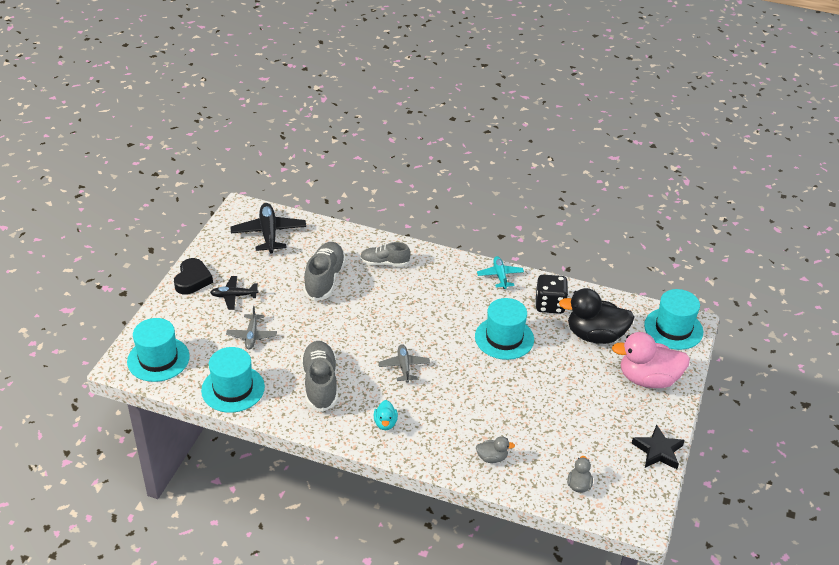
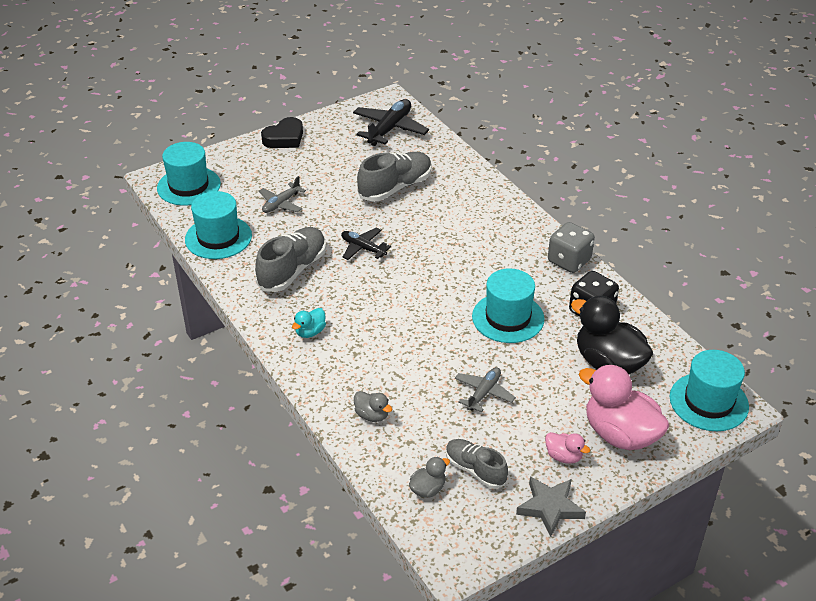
camera: 40 degrees right, 0 degrees up
black plane [210,276,259,310] -> black plane moved to [341,228,391,260]
grey shoe [360,242,410,266] -> grey shoe moved to [446,439,508,489]
grey plane [379,344,430,383] -> grey plane moved to [455,367,516,412]
turquoise plane [477,256,524,289] -> grey dice [548,222,595,273]
black star [632,425,685,469] -> grey star [516,476,586,537]
none -> pink duck [545,432,590,464]

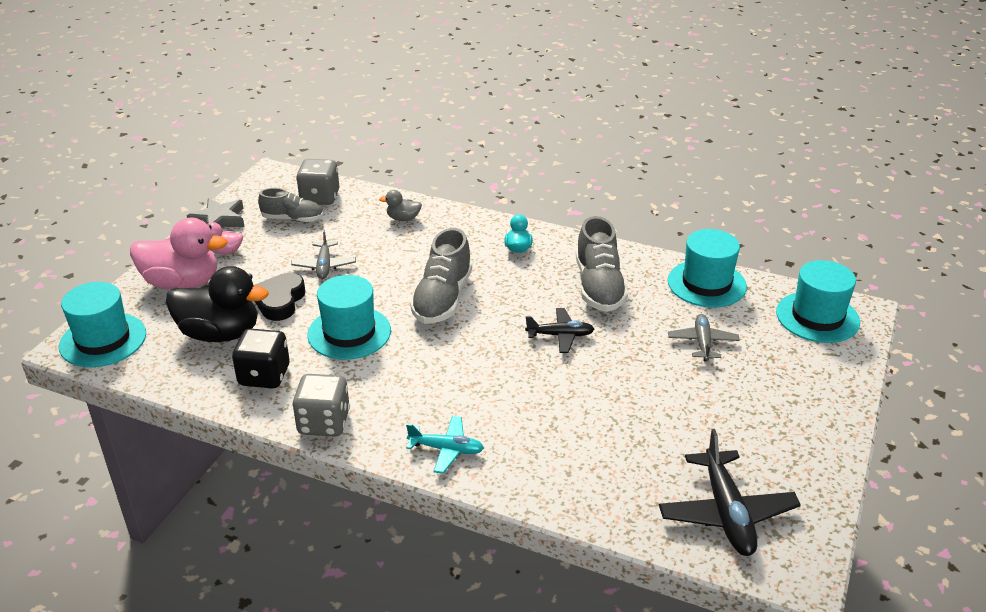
camera: 145 degrees right, 5 degrees down
black heart [261,117,303,148] -> black heart moved to [254,273,305,321]
grey shoe [357,152,432,202] -> grey shoe moved to [410,228,472,324]
grey duck [409,457,450,498] -> grey dice [296,159,340,205]
none -> turquoise plane [406,416,484,474]

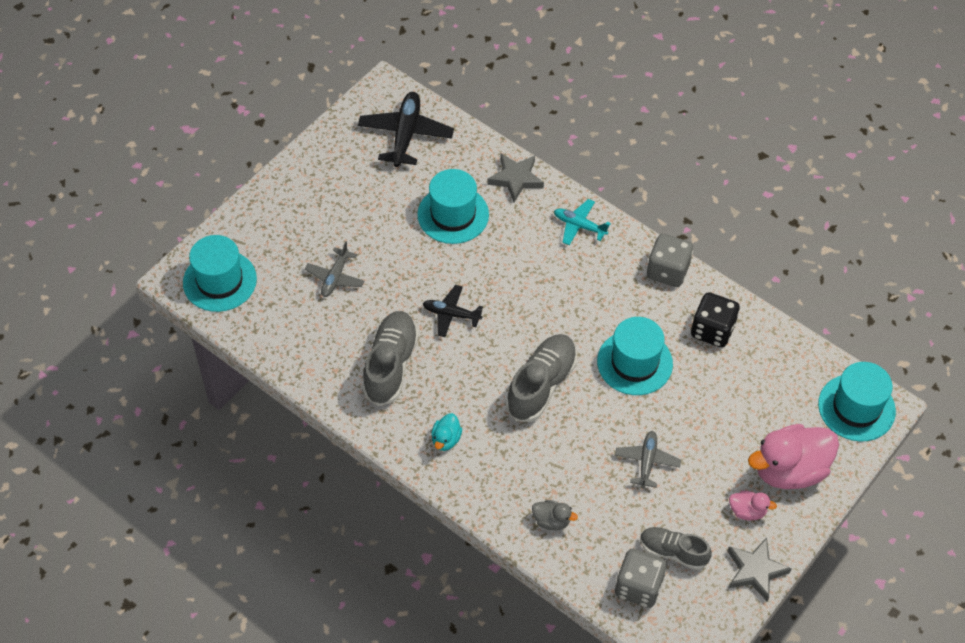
camera: 165 degrees left, 20 degrees up
pink duck [130,218,227,290] -> pink duck turned 45 degrees counterclockwise [748,424,839,489]
black duck [166,266,268,342] -> none
black heart [254,273,305,321] -> none
turquoise hat [668,229,747,308] -> turquoise hat moved to [417,169,489,244]
none -> grey star [487,154,544,202]

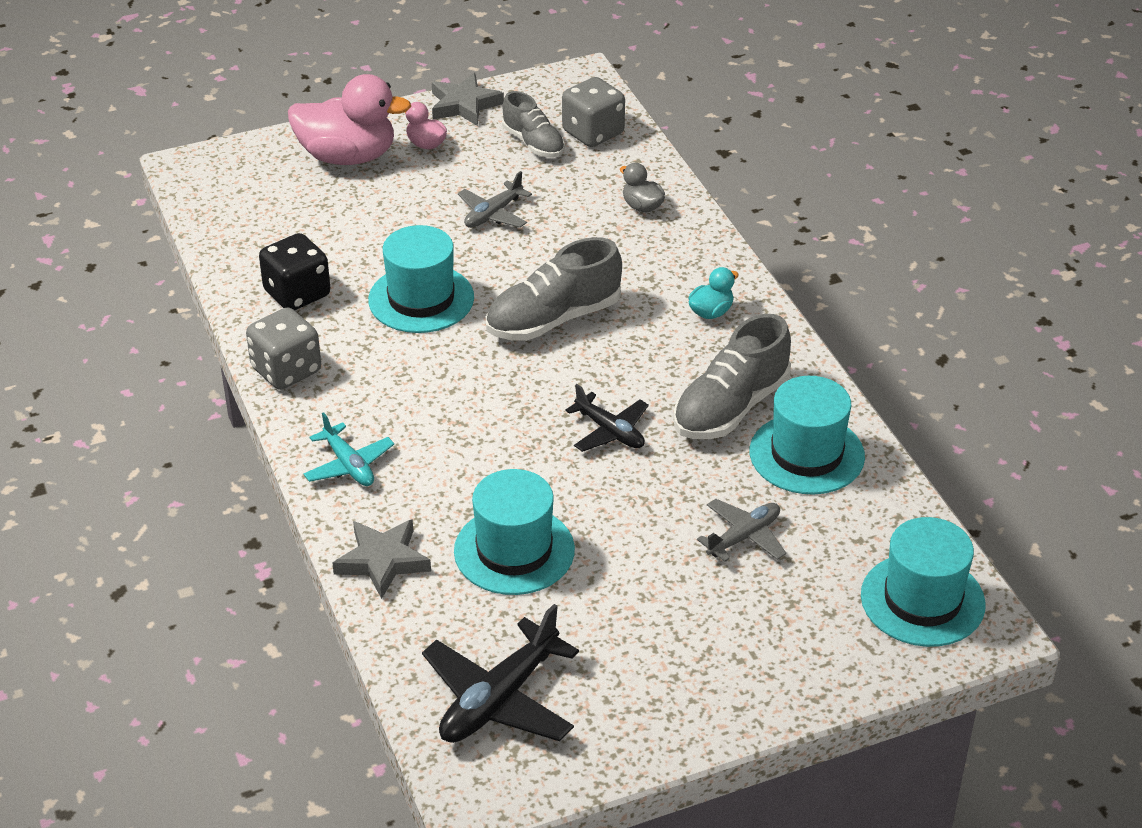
camera: 150 degrees left, 15 degrees down
turquoise hat [818,362,896,441] -> turquoise hat moved to [750,376,865,495]

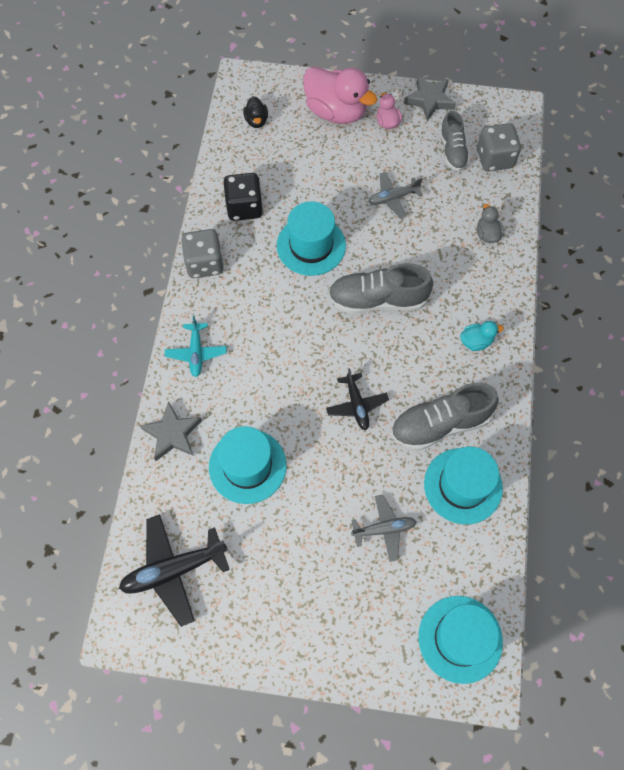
camera: 30 degrees right, 25 degrees up
none -> black duck [243,96,268,128]

